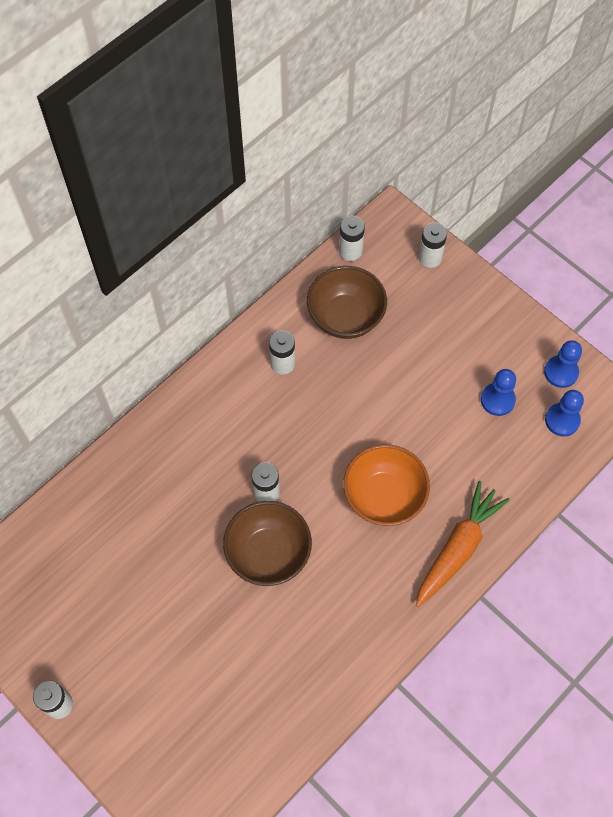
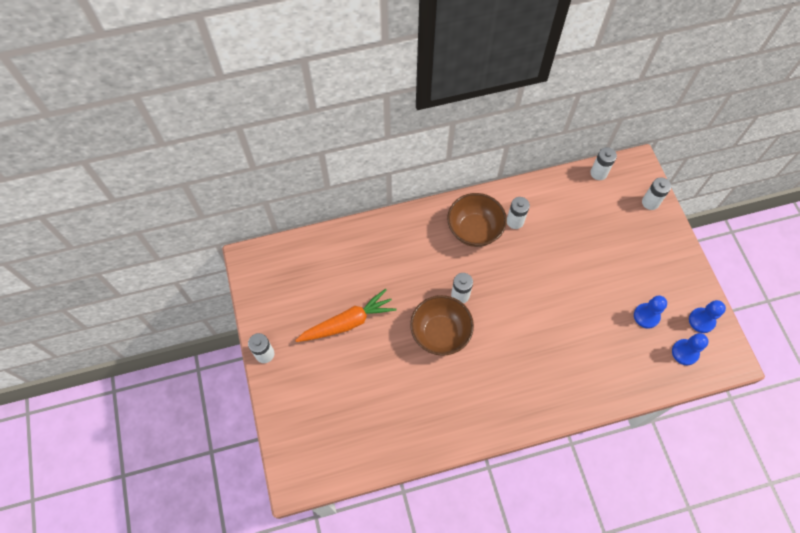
camera: 30 degrees right, 0 degrees up
brown bowl [307,266,387,339] -> brown bowl moved to [447,193,507,247]
orange bowl [343,444,430,526] -> none
orange carrot [416,481,510,607] -> orange carrot moved to [295,289,397,342]

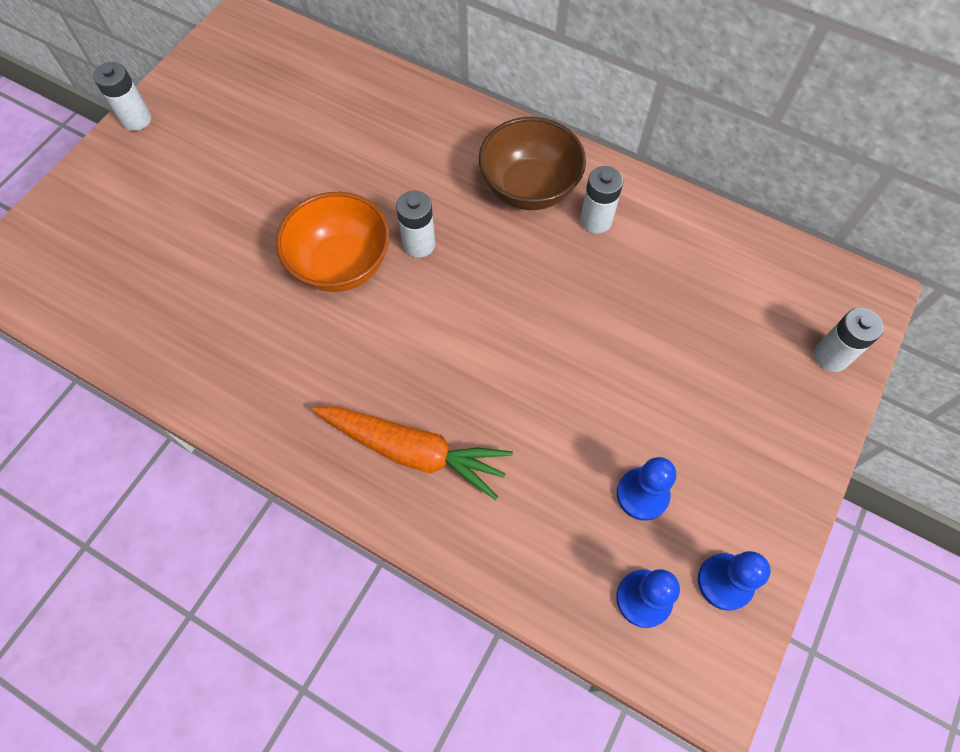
camera: 45 degrees right, 0 degrees up
orange carrot [295,289,397,342] -> orange carrot moved to [312,406,513,500]
brown bowl [410,295,474,356] -> orange bowl [276,192,390,292]
white battery [590,147,617,180] -> none

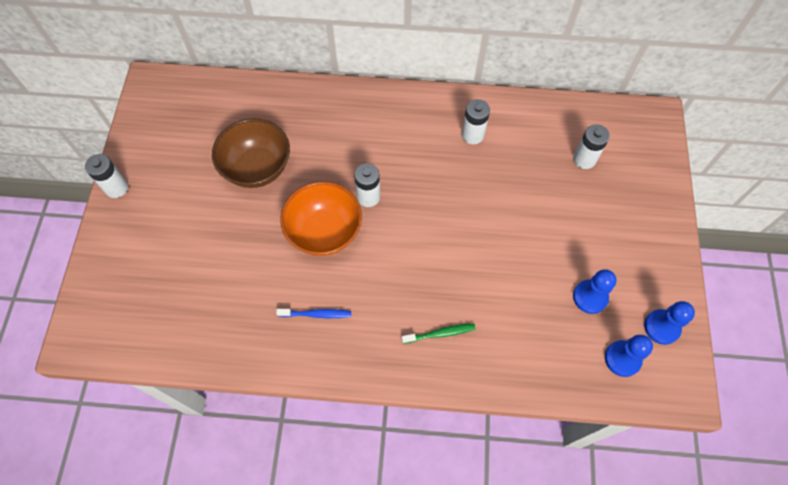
camera: 25 degrees left, 0 degrees up
orange carrot [312,406,513,500] -> green toothbrush [402,323,476,344]
brown bowl [479,117,586,210] -> brown bowl moved to [212,118,290,188]
white battery [814,308,884,372] -> white battery moved to [573,124,610,169]
none -> blue toothbrush [276,309,351,318]

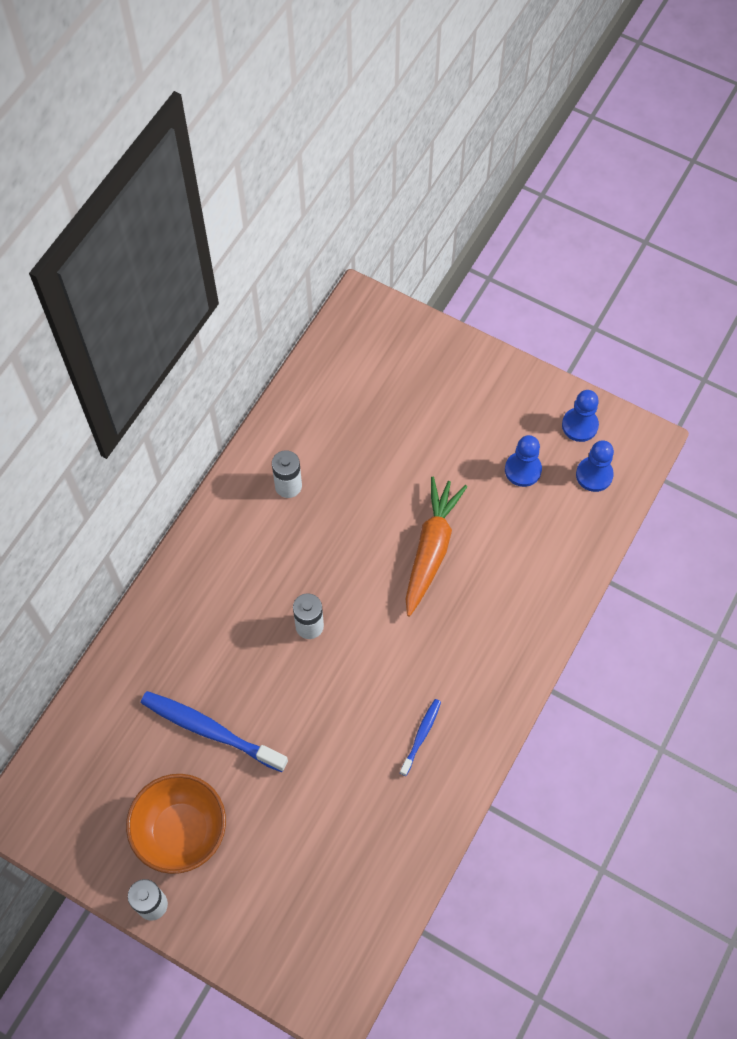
camera: 65 degrees left, 0 degrees up
brown bowl [212,118,290,188] -> blue toothbrush [141,691,288,772]
orange bowl [280,181,362,256] -> orange bowl moved to [126,774,226,874]
green toothbrush [402,323,476,344] -> none
white battery [573,124,610,169] -> none
none -> orange carrot [406,477,467,616]

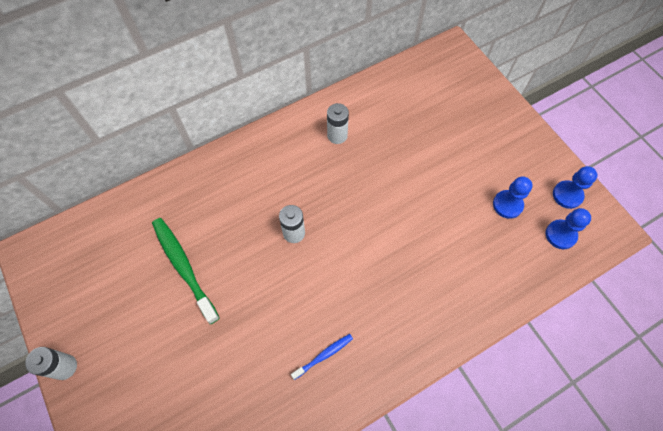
camera: 30 degrees right, 0 degrees up
orange bowl [126,774,226,874] -> none
blue toothbrush [141,691,288,772] -> green toothbrush [152,218,220,324]
orange carrot [406,477,467,616] -> none

